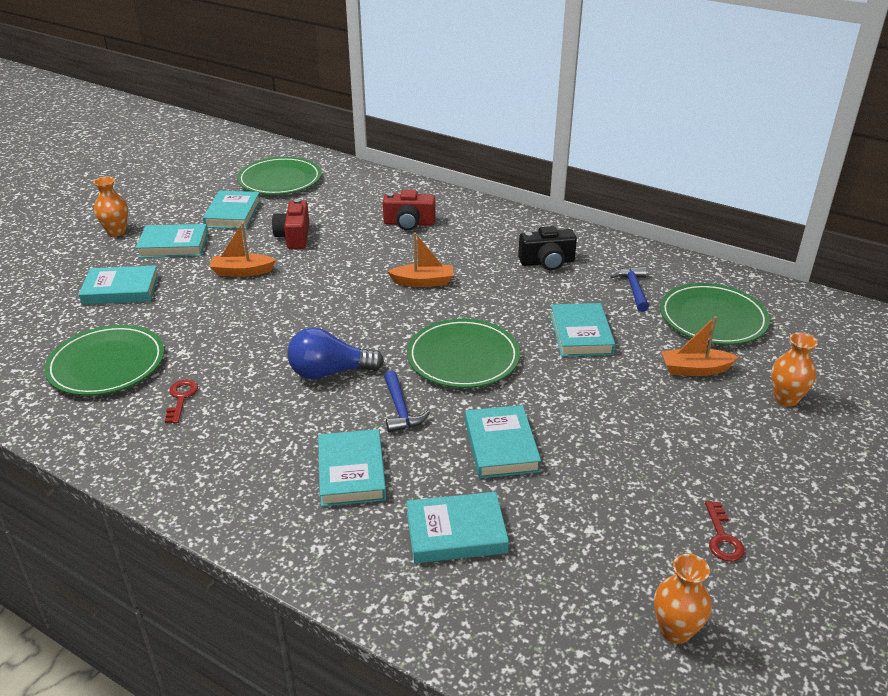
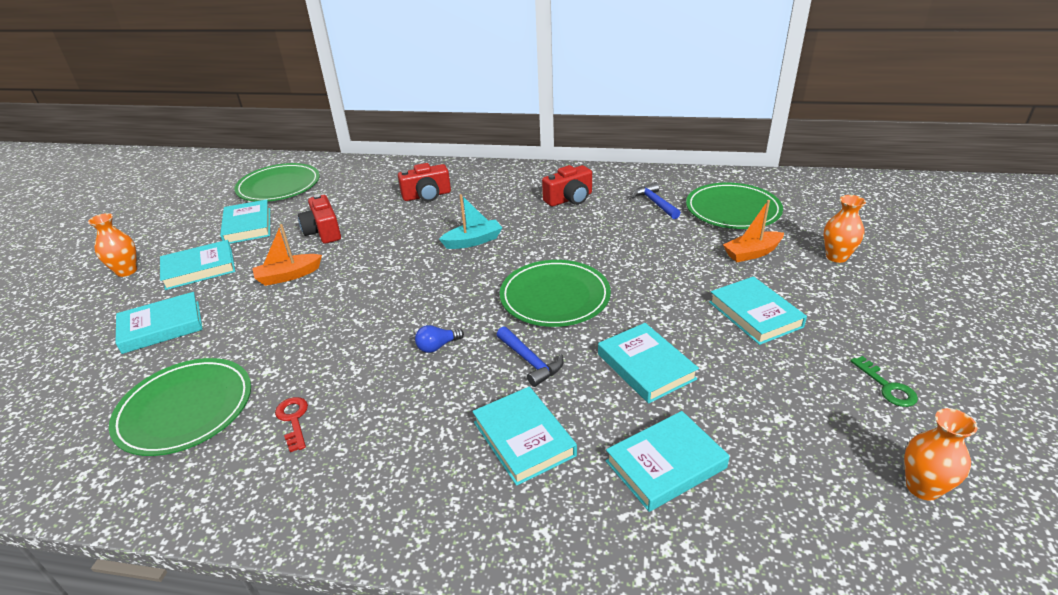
camera: 20 degrees left, 0 degrees up
blue light bulb [287,327,384,379] -> blue light bulb [415,325,464,353], size x0.51
orange boat [387,232,453,287] -> turquoise boat [439,194,502,249]
black camera [518,226,577,270] -> red camera [542,165,592,207]
turquoise book [550,303,615,357] -> turquoise book moved to [709,276,807,345]
red key [705,501,745,562] -> green key [851,356,918,407]

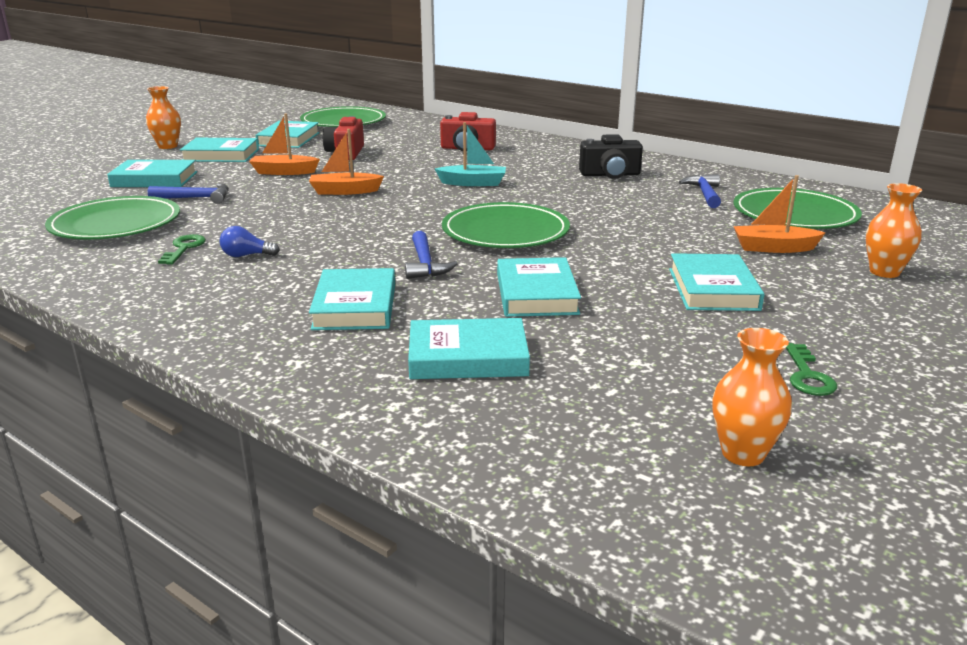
camera: 25 degrees right, 10 degrees down
red key [275,397,308,452] -> green key [158,234,206,264]
blue light bulb [415,325,464,353] -> blue light bulb moved to [220,226,280,257]
red camera [542,165,592,207] -> black camera [579,134,643,179]
none -> blue hammer [148,184,229,204]
none -> orange boat [309,129,384,195]

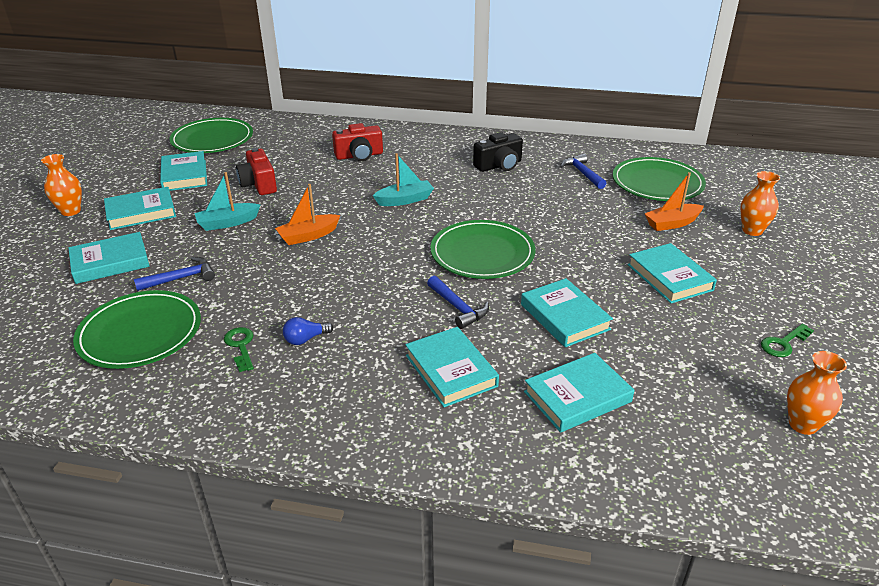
camera: 25 degrees left, 10 degrees up
orange boat [249,113,320,175] -> turquoise boat [194,172,260,231]
green key [786,343,837,396] -> green key turned 75 degrees clockwise [761,323,814,357]

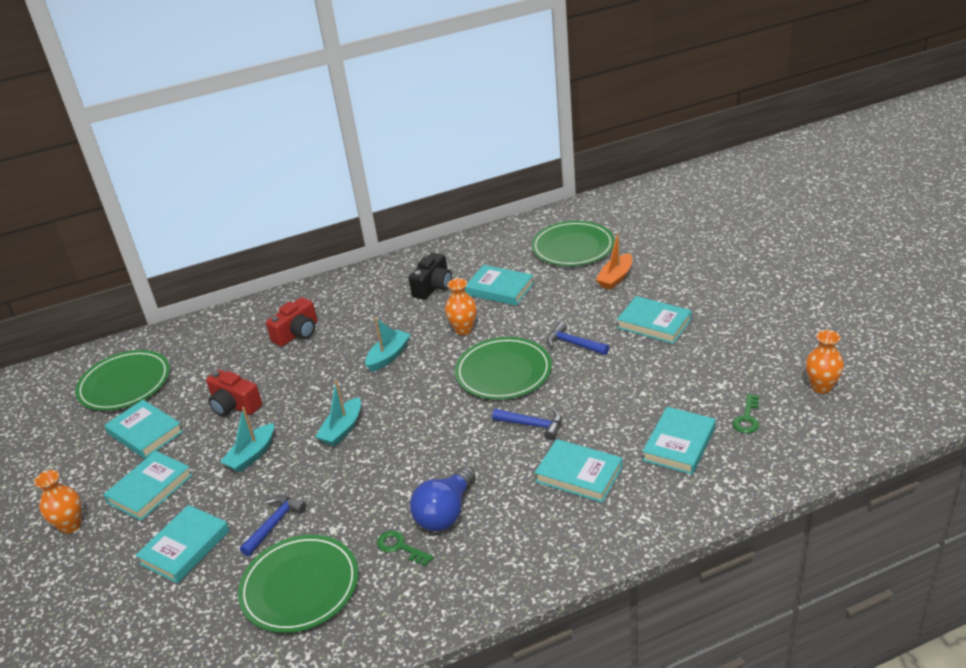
camera: 30 degrees left, 0 degrees up
orange boat [275,184,340,245] -> turquoise boat [316,381,361,446]
blue light bulb [283,317,333,345] -> blue light bulb [410,466,476,531], size x1.95
turquoise book [521,278,613,347] -> turquoise book moved to [465,265,534,306]
blue hammer [560,154,607,189] -> blue hammer moved to [547,322,609,355]
orange vase [740,171,780,236] -> orange vase moved to [445,278,477,335]
green key [761,323,814,357] -> green key moved to [733,394,759,433]

